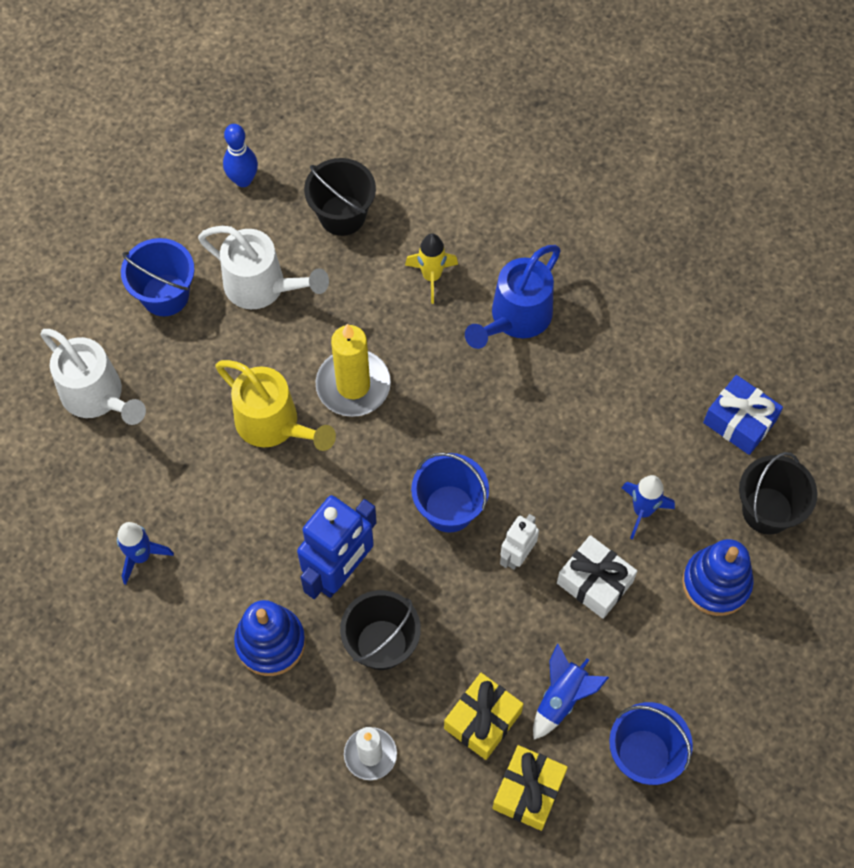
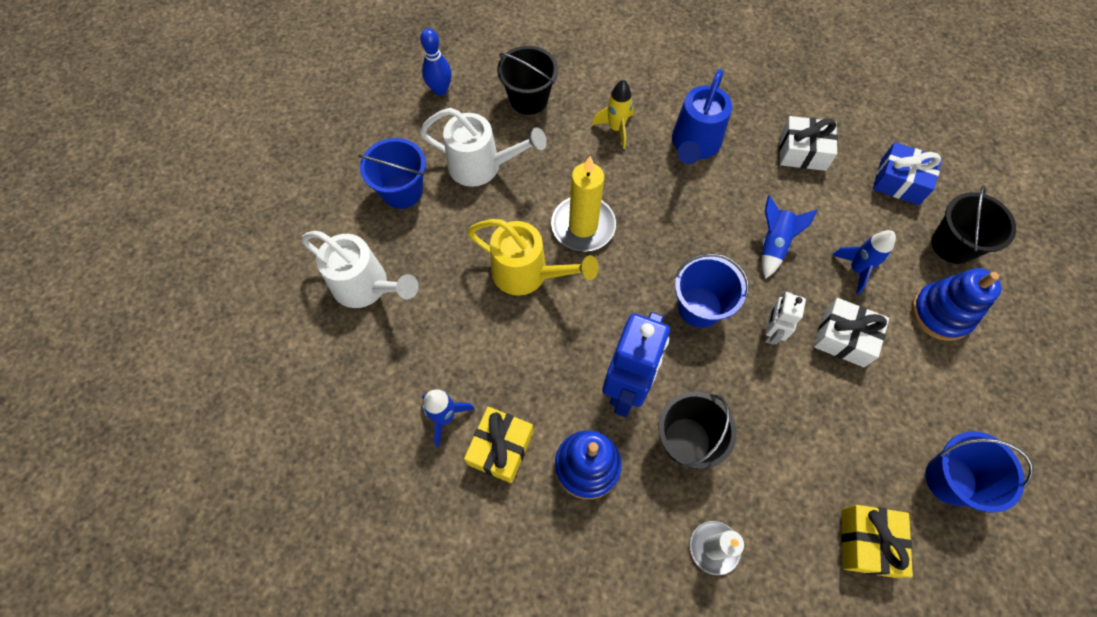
camera: 15 degrees left, 0 degrees up
yellow gift [444,673,523,760] -> yellow gift moved to [464,407,533,483]
blue rocket [533,644,609,739] -> blue rocket moved to [762,195,817,279]
none -> white gift [780,116,838,171]

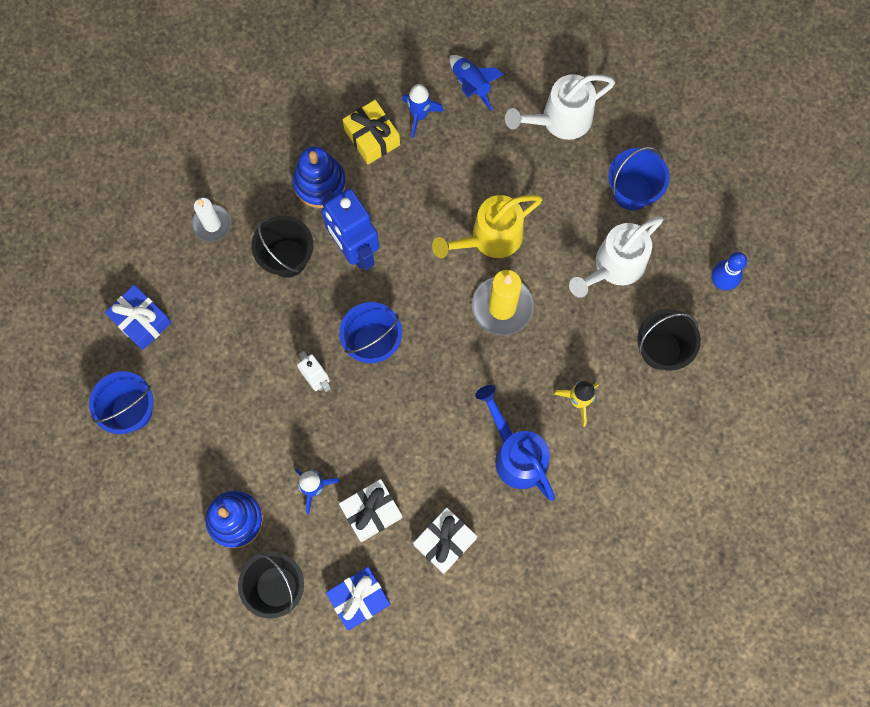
camera: 125 degrees right, 10 degrees up
blue rocket [762,195,817,279] -> blue rocket moved to [450,55,504,111]
white gift [813,298,889,367] -> white gift moved to [339,479,402,542]
yellow gift [841,505,913,578] -> blue gift [105,285,172,350]

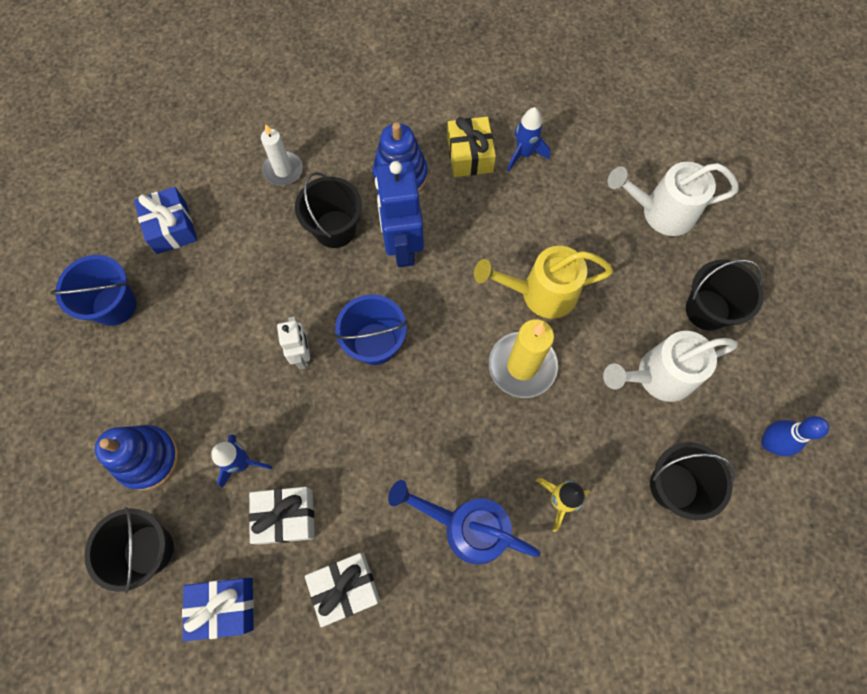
camera: 25 degrees right, 5 degrees down
blue rocket [450,55,504,111] -> none
blue watering can [475,385,555,501] -> blue watering can turned 60 degrees counterclockwise [388,480,541,565]
blue bucket [608,147,669,211] -> black bucket [686,259,764,331]

